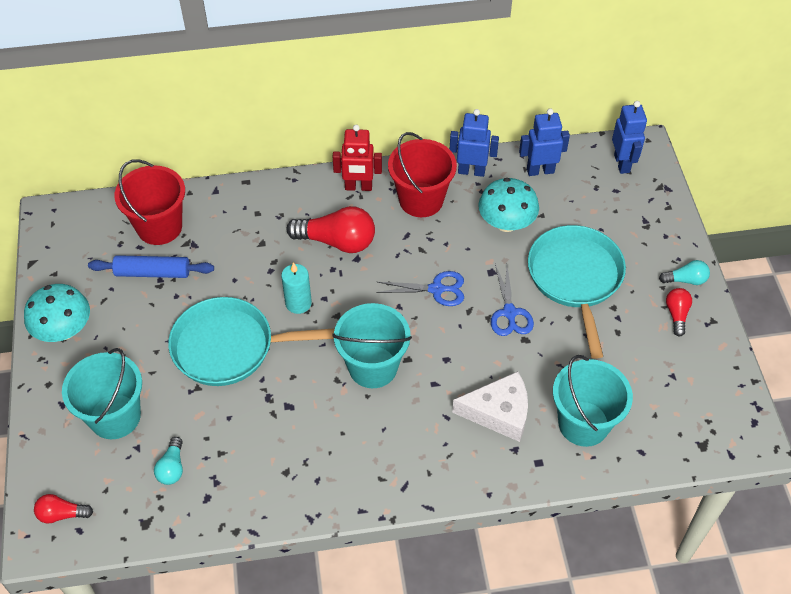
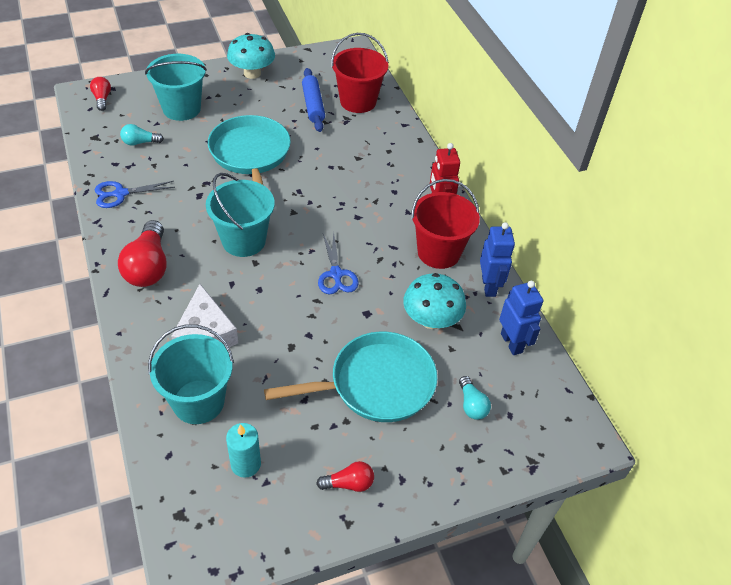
camera: 75 degrees right, 5 degrees down
turquoise candle [281,262,312,314] -> turquoise candle moved to [226,423,261,478]
red light bulb [286,206,375,253] -> red light bulb moved to [118,220,167,287]
blue scissors [491,264,534,336] -> blue scissors moved to [95,181,175,208]
blue robot [612,101,647,174] -> none
turquoise light bulb [659,260,710,285] -> turquoise light bulb moved to [459,376,491,420]

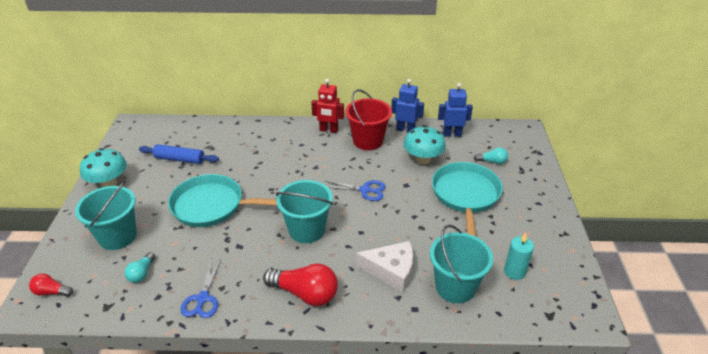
camera: 65 degrees left, 10 degrees down
red light bulb [316,461,374,492] -> none
red bucket [331,33,389,113] -> none

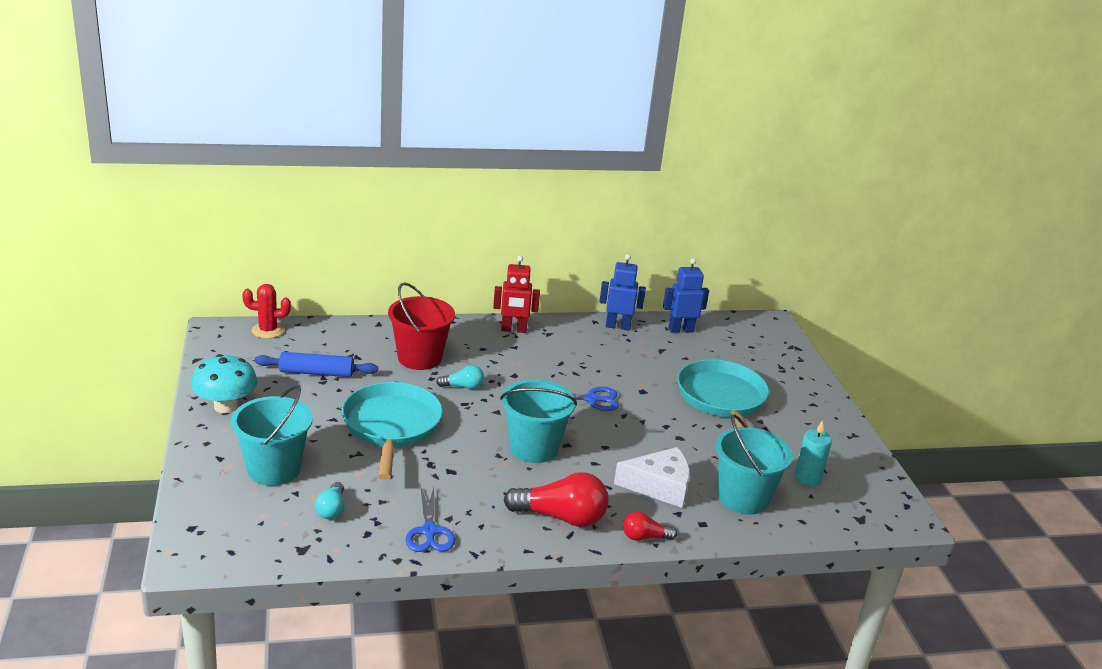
camera: 15 degrees left, 10 degrees down
red light bulb [29,274,73,297] -> red light bulb moved to [623,511,677,541]
turquoise pan [168,174,277,227] -> turquoise pan turned 90 degrees clockwise [342,382,443,480]
red bucket [345,89,392,150] -> red bucket moved to [388,282,455,370]
turquoise mushroom [403,126,446,164] -> none
turquoise light bulb [474,147,508,164] -> turquoise light bulb moved to [436,365,484,389]
none -> red cactus [242,284,291,339]

